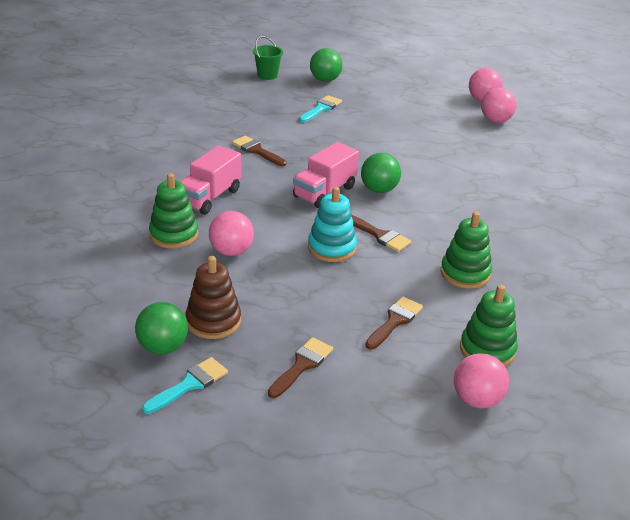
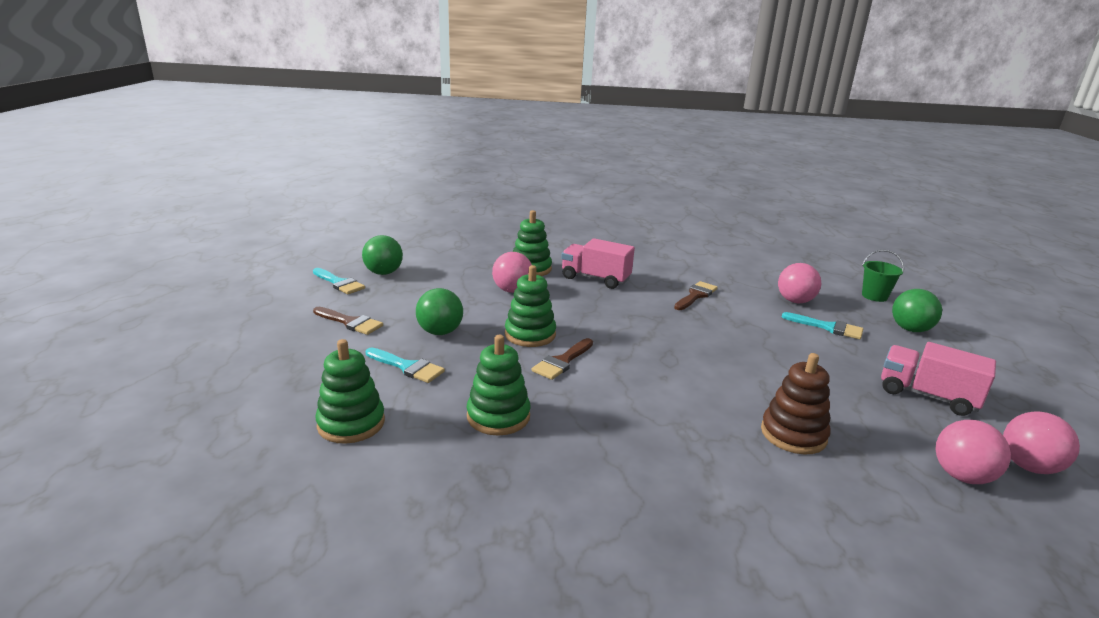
camera: 85 degrees right, 10 degrees down
brown stacking toy [186,256,241,339] -> brown stacking toy moved to [761,353,831,454]
pink truck [293,142,359,208] -> pink truck moved to [881,342,996,416]
turquoise stacking toy [308,187,357,262] -> green stacking toy [505,265,556,347]
green ball [361,153,401,193] -> green ball moved to [416,288,463,335]
brown brush [365,297,423,349] -> turquoise brush [366,348,445,383]
pink ball [454,353,509,408] -> pink ball moved to [778,263,821,303]

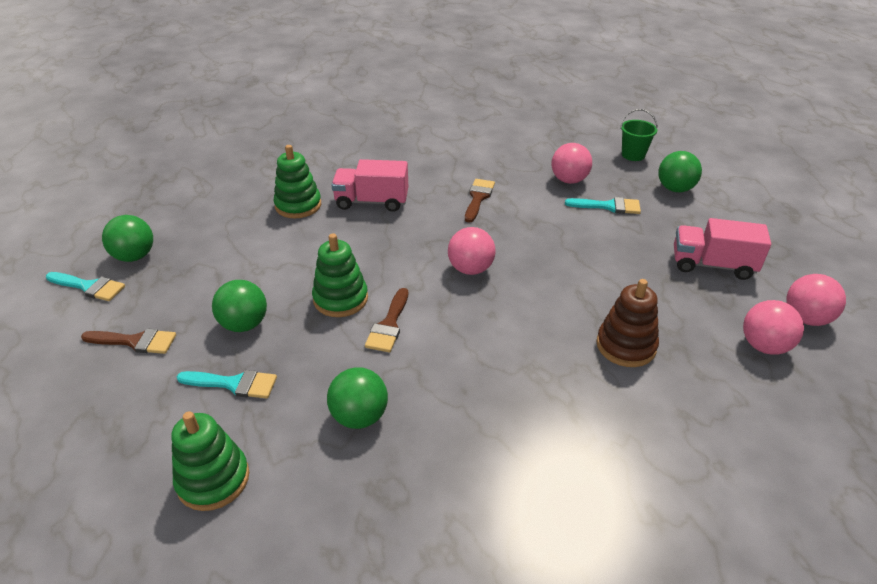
camera: 20 degrees left, 15 degrees up
green stacking toy [467,335,531,436] -> green ball [327,367,388,429]
pink ball [492,252,532,293] -> pink ball moved to [448,227,496,275]

